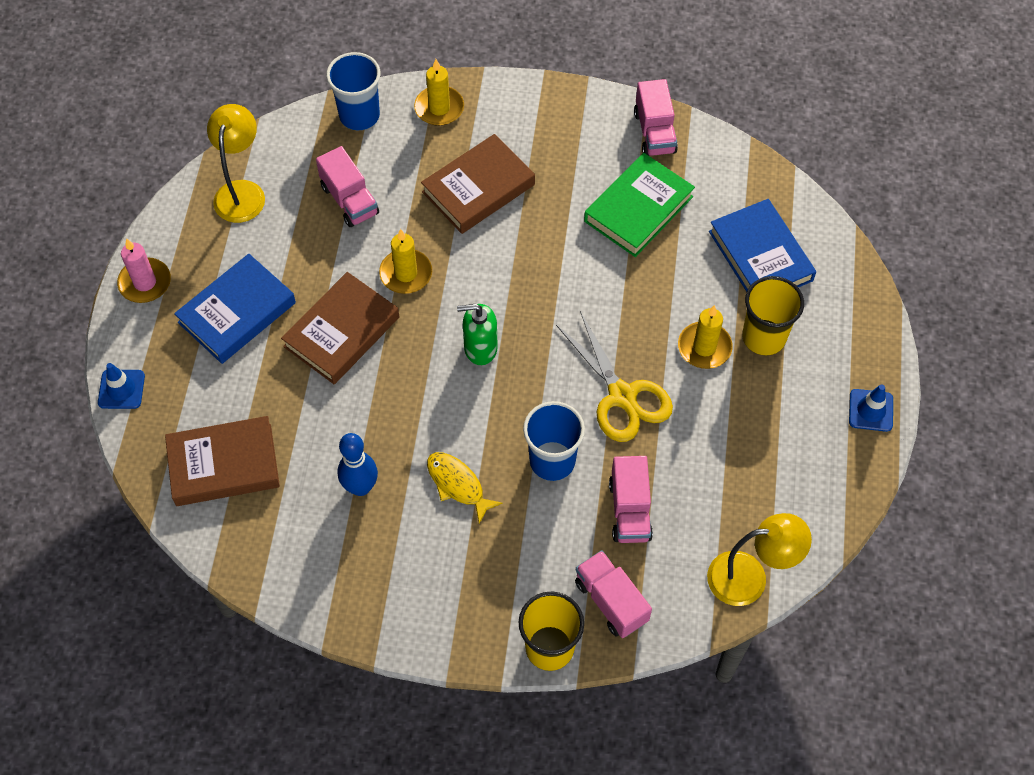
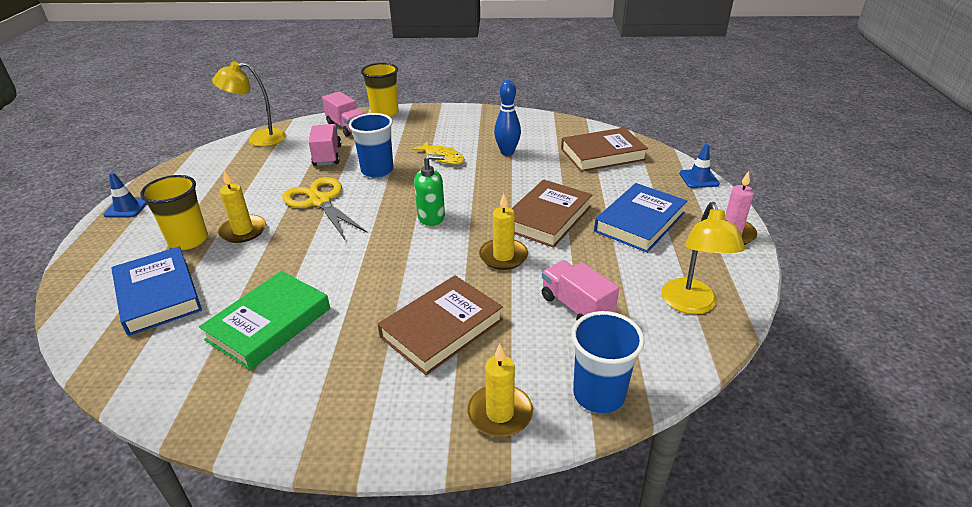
camera: 175 degrees right, 25 degrees down
pink truck [634,79,678,156] -> none

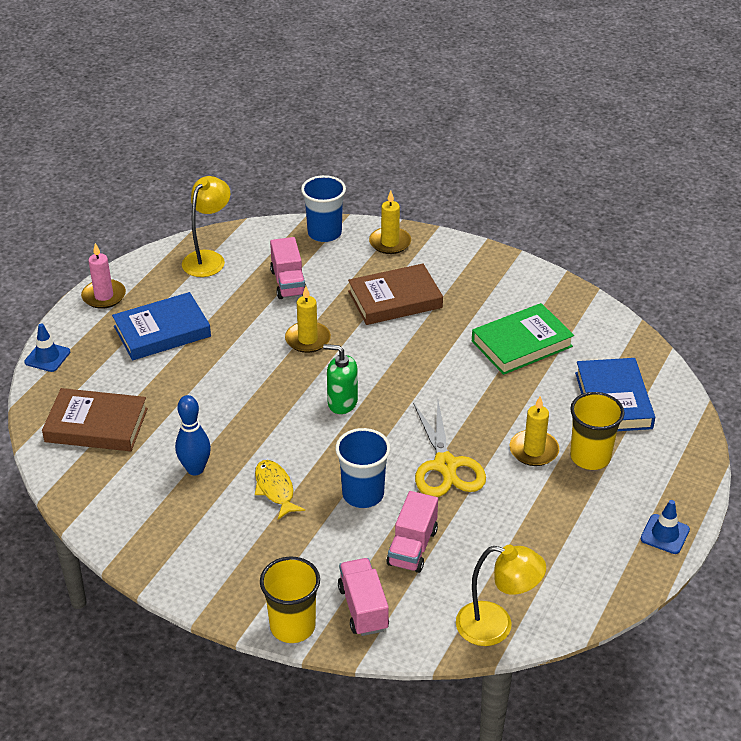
camera: 155 degrees left, 5 degrees up
brown book [511,179,593,248] -> none

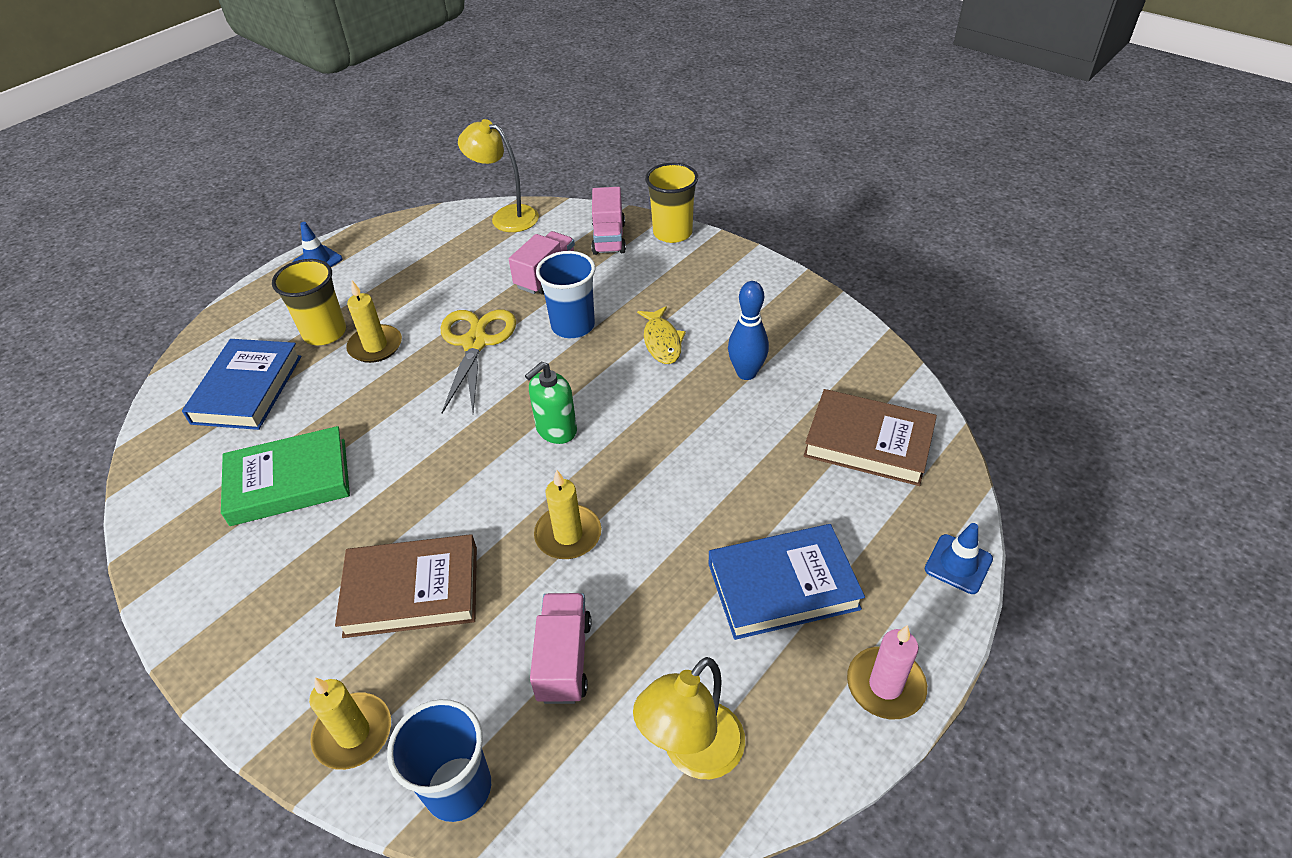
camera: 165 degrees left, 5 degrees up
green soap dispenser [323,344,358,414] -> green soap dispenser turned 105 degrees clockwise [525,362,577,444]

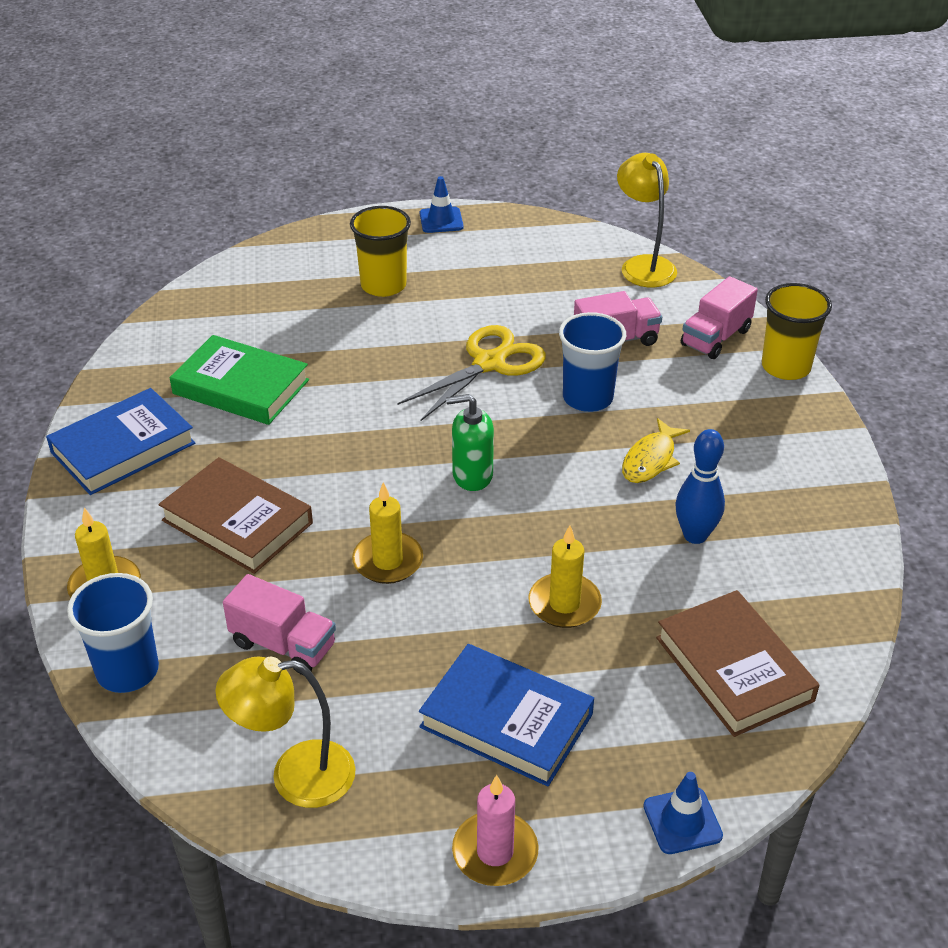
camera: 40 degrees right, 5 degrees down
blue book [182,339,302,430] -> blue book moved to [46,388,195,495]
yellow candle [346,281,402,363] -> yellow candle moved to [529,525,602,628]
pink truck [530,593,592,704] -> pink truck turned 75 degrees clockwise [223,574,336,675]

